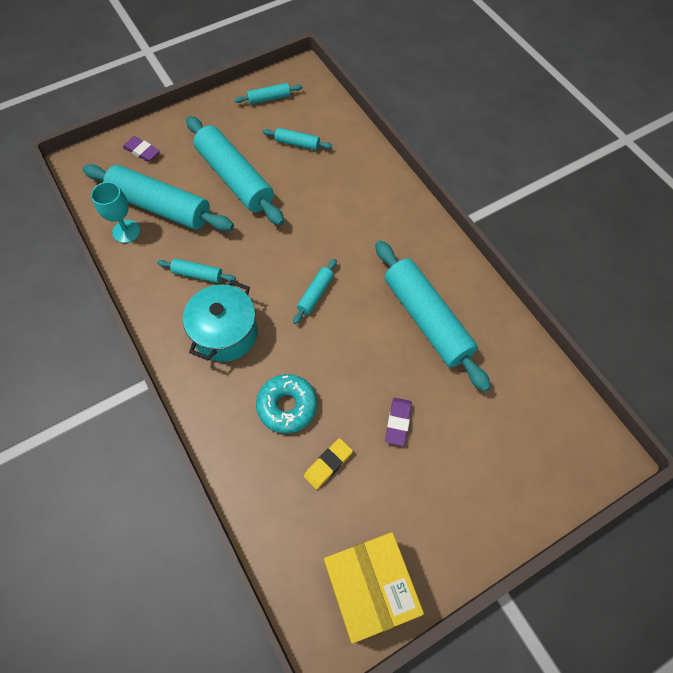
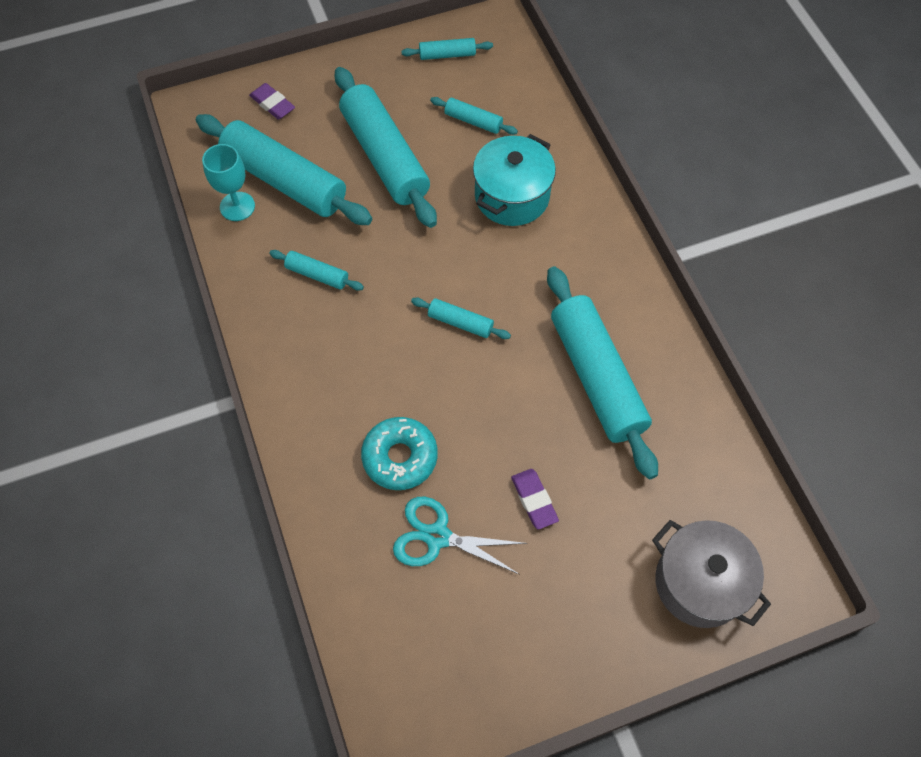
camera: 10 degrees right, 0 degrees up
turquoise pot [183,280,258,362] -> turquoise pot moved to [473,134,556,226]
turquoise rolling pin [293,259,337,324] -> turquoise rolling pin turned 75 degrees clockwise [411,297,511,339]
yellow eraser [304,438,353,489] -> turquoise scissors [393,497,528,575]
yellow box [324,532,424,644] -> none
purple eraser [385,398,412,446] -> purple eraser turned 45 degrees counterclockwise [511,469,559,530]
none -> grey pot [652,520,771,628]

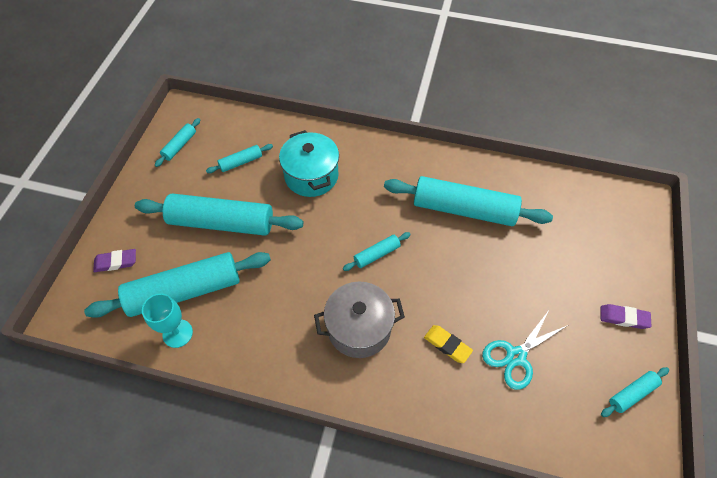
camera: 55 degrees left, 5 degrees down
turquoise rolling pin [269,250,364,291] -> turquoise rolling pin moved to [601,367,669,417]
turquoise donut [361,417,438,490] -> yellow eraser [424,325,473,363]
purple eraser [511,469,559,530] -> purple eraser moved to [601,304,651,329]
grey pot [652,520,771,628] -> grey pot moved to [314,282,405,358]

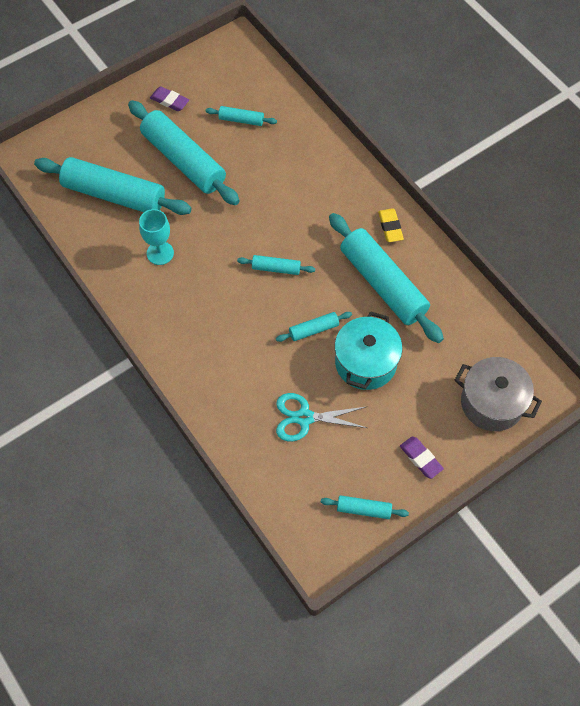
camera: 40 degrees right, 5 degrees up
purple eraser [93,249,136,272] -> purple eraser moved to [150,86,189,111]
turquoise goblet [142,294,193,348] -> turquoise goblet moved to [139,209,174,265]
turquoise rolling pin [155,118,200,167] -> turquoise rolling pin moved to [276,312,352,342]
turquoise pot [279,130,339,197] -> turquoise pot moved to [335,311,402,390]
grey pot [314,282,405,358] -> grey pot moved to [454,357,542,431]
yellow eraser [424,325,473,363] -> yellow eraser moved to [378,209,404,242]

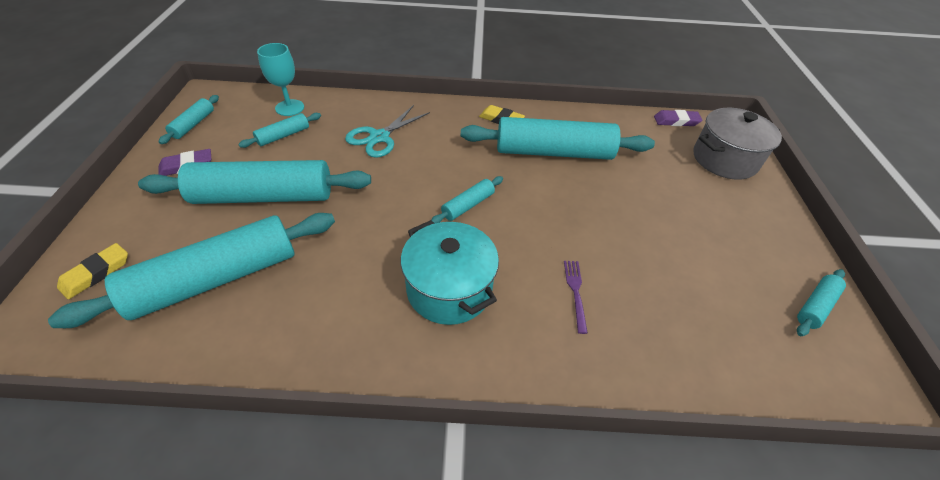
camera: 55 degrees left, 15 degrees down
turquoise goblet [139,209,174,265] -> turquoise goblet moved to [257,43,304,116]
turquoise rolling pin [276,312,352,342] -> turquoise rolling pin moved to [159,95,219,144]
turquoise scissors [276,393,367,441] -> turquoise scissors moved to [345,105,430,158]
turquoise pot [335,311,402,390] -> turquoise pot moved to [401,220,499,325]
purple eraser [400,436,444,479] -> purple eraser moved to [654,110,702,126]
none -> yellow eraser [57,243,128,299]
none -> purple fork [564,261,588,334]

